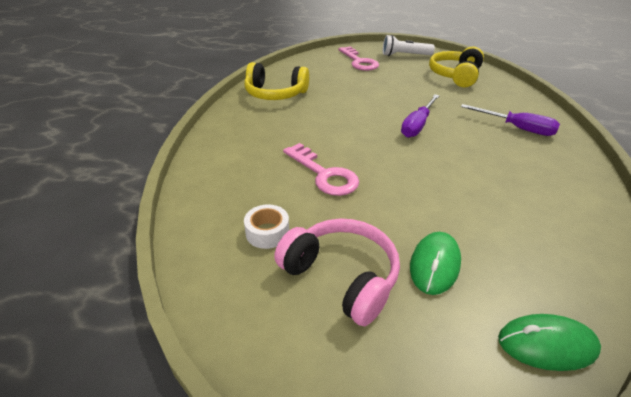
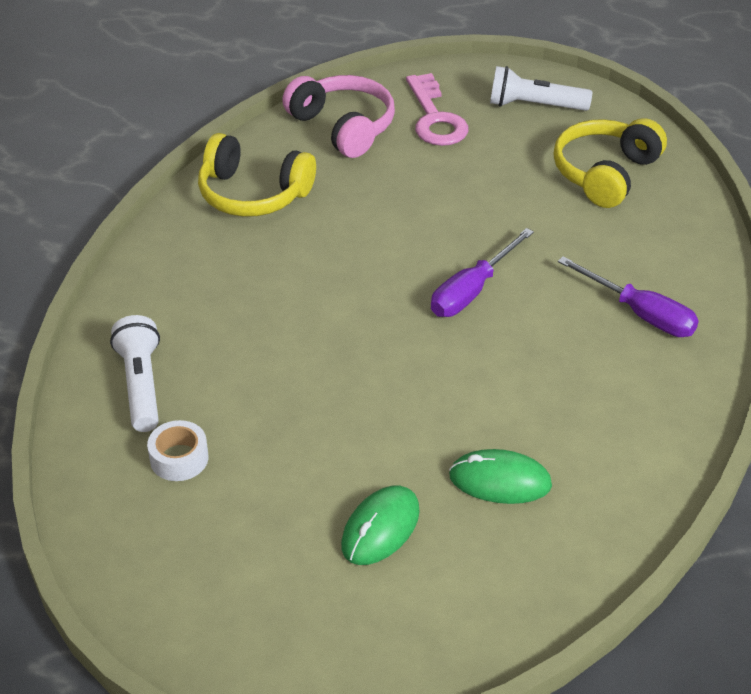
camera: 10 degrees right, 5 degrees up
pink headphones [274,218,400,326] -> pink headphones moved to [282,75,395,158]
pink key [283,143,359,196] -> none
green mouse [498,314,601,371] -> green mouse moved to [449,449,552,504]
none -> white flashlight [110,315,160,432]

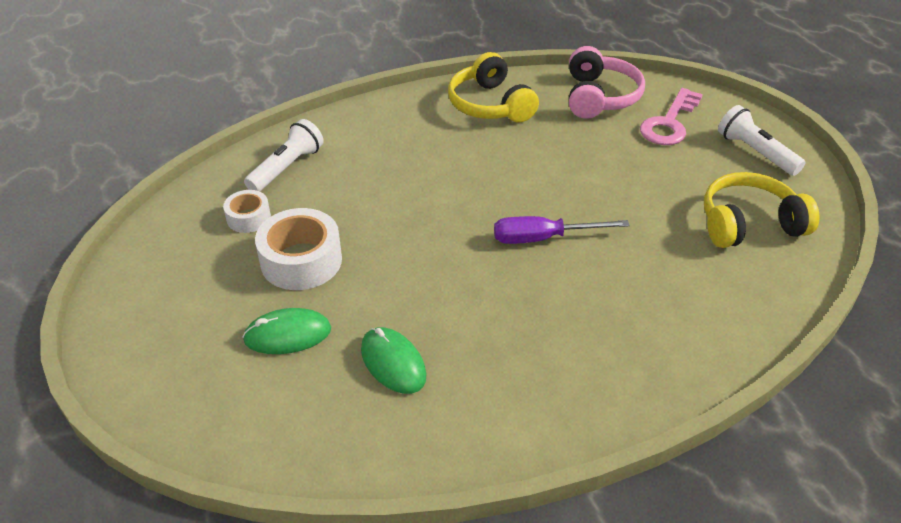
camera: 45 degrees right, 0 degrees up
purple screwdriver [558,256,699,337] -> none
none -> white tape [255,208,342,290]

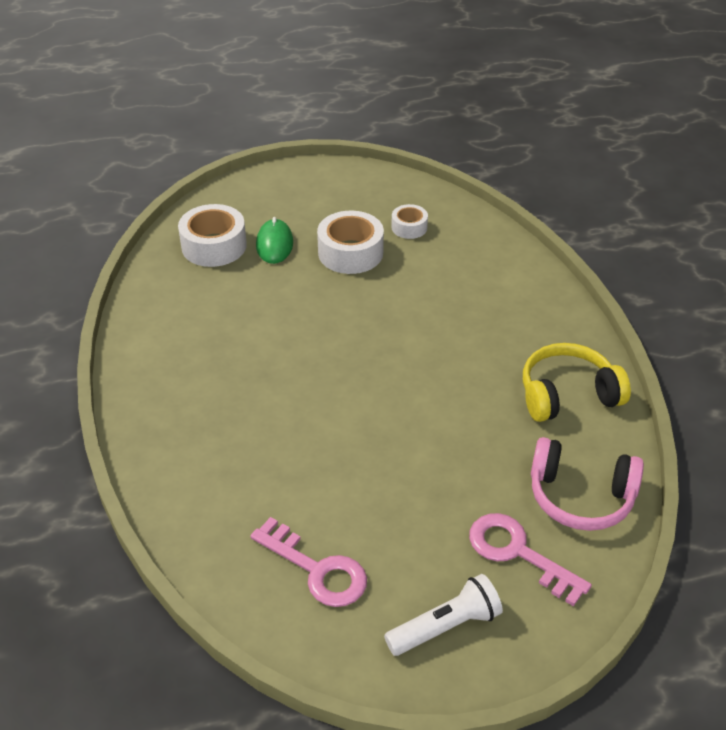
camera: 100 degrees right, 0 degrees up
white flashlight [244,119,324,192] -> none
green mouse [361,327,426,394] -> none
purple screwdriver [494,216,630,244] -> none
yellow headphones [704,172,820,248] -> pink key [250,517,367,607]
none -> white tape [178,204,247,267]

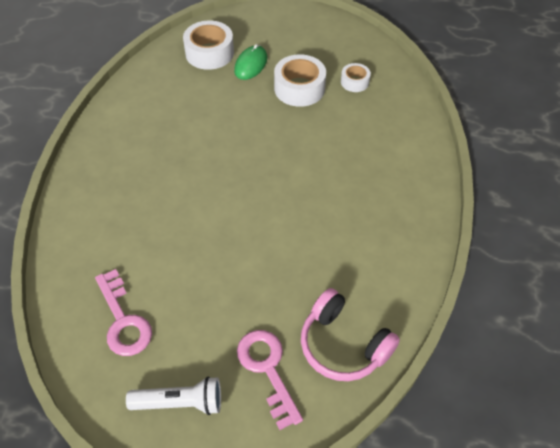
camera: 25 degrees right, 10 degrees up
yellow headphones [523,343,631,422] -> none

